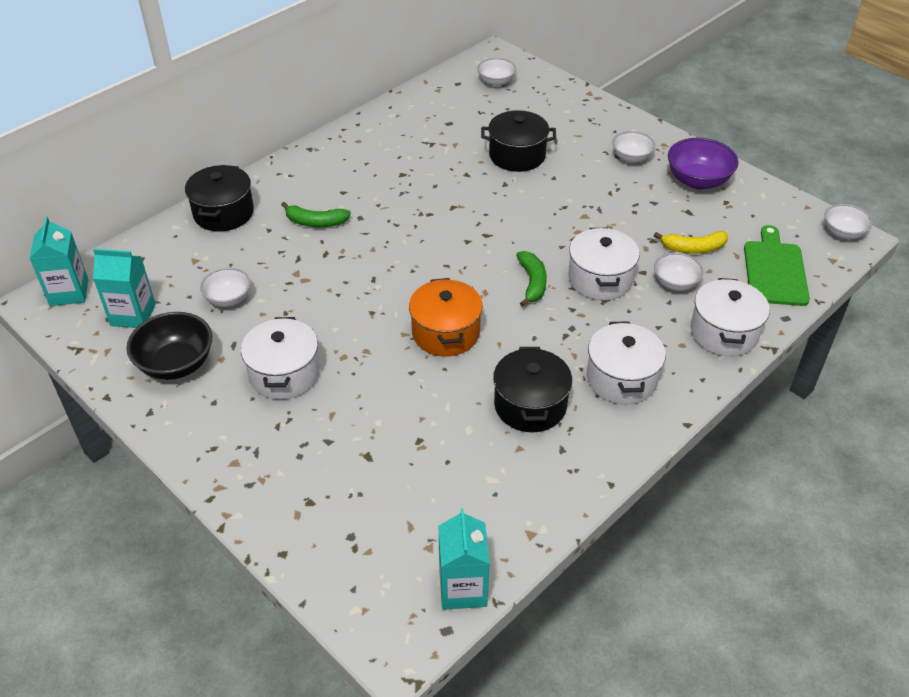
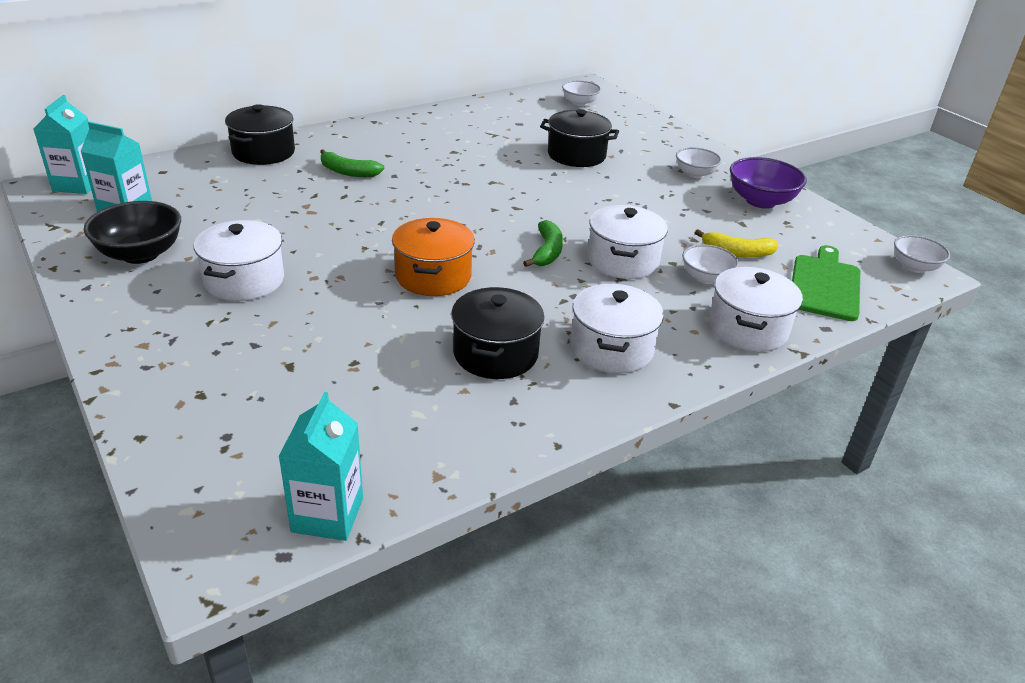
camera: 10 degrees right, 10 degrees down
white bowl [200,268,251,307] -> none

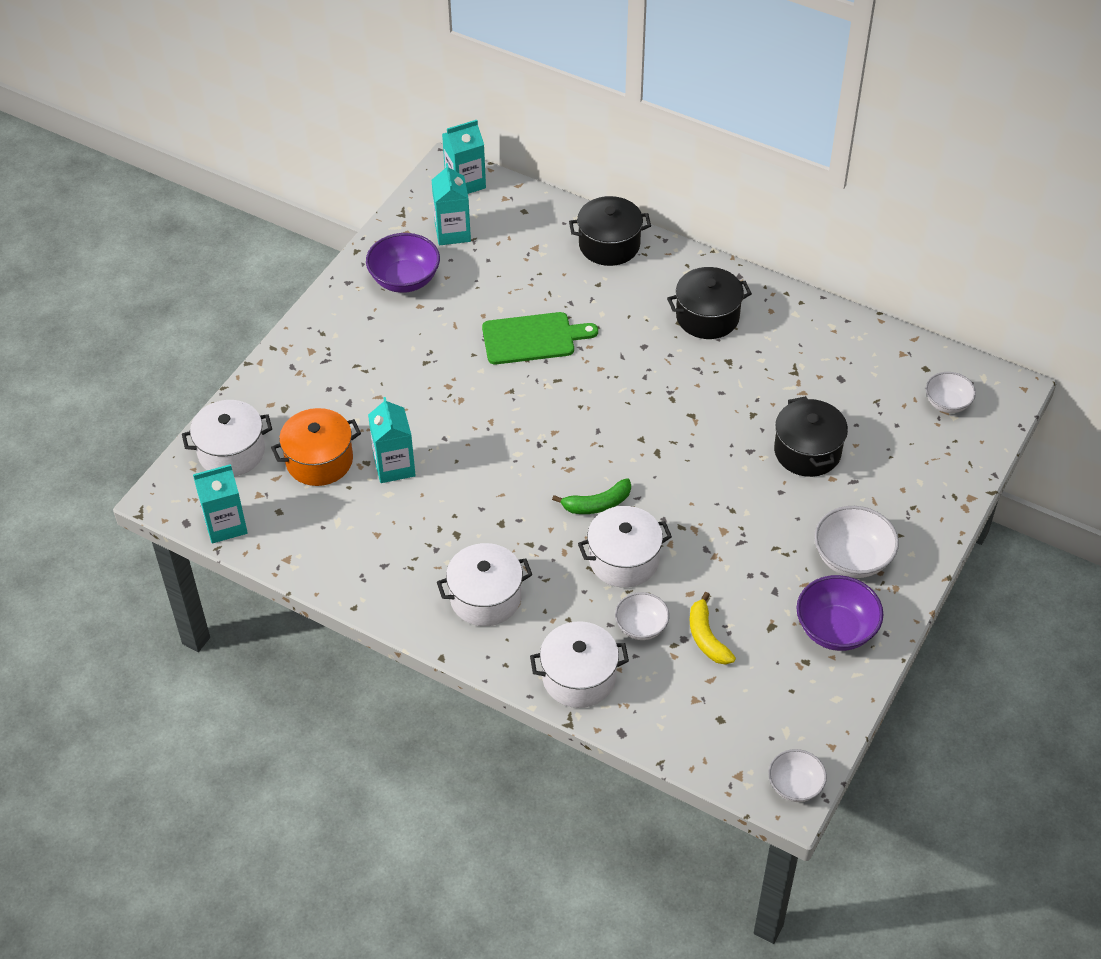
camera: 65 degrees right, 15 degrees up
black bowl [84,201,181,264] -> purple bowl [366,233,440,293]
white pot [194,220,284,301] -> white pot moved to [182,400,272,476]
green banana [320,149,385,177] -> none
orange pot [392,218,475,296] -> orange pot moved to [271,408,361,486]
black pot [451,287,544,379] -> black pot moved to [667,267,752,339]
white bowl [676,147,722,178] -> white bowl [814,506,899,578], size x1.57
green cutting board [792,245,860,321] -> green cutting board moved to [482,312,598,364]
none -> turquoise carton [368,397,416,483]

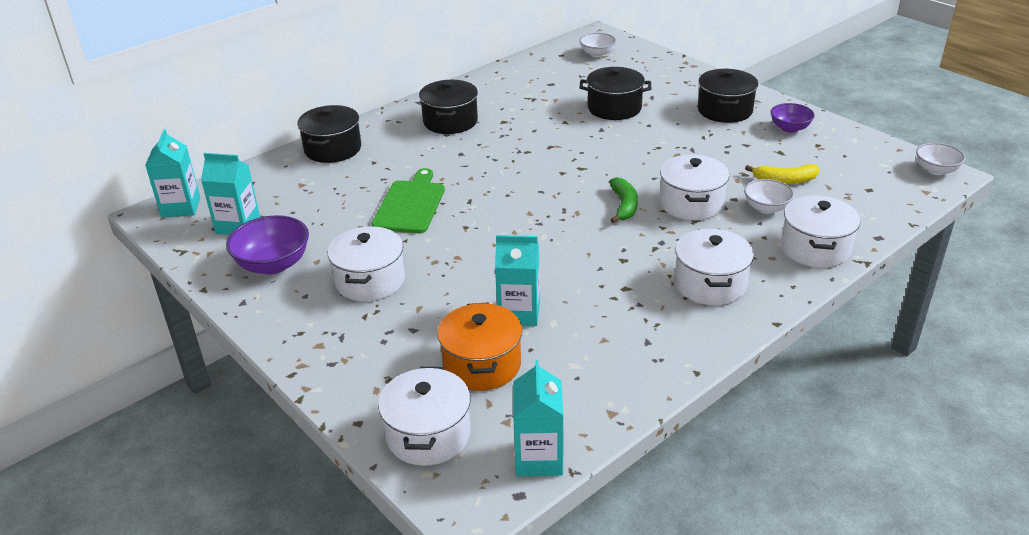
camera: 70 degrees left, 15 degrees down
purple bowl [796,575,883,651] -> purple bowl [771,103,815,133], size x0.64
white bowl [814,506,899,578] -> black pot [698,69,758,123]
none -> white pot [327,226,405,302]

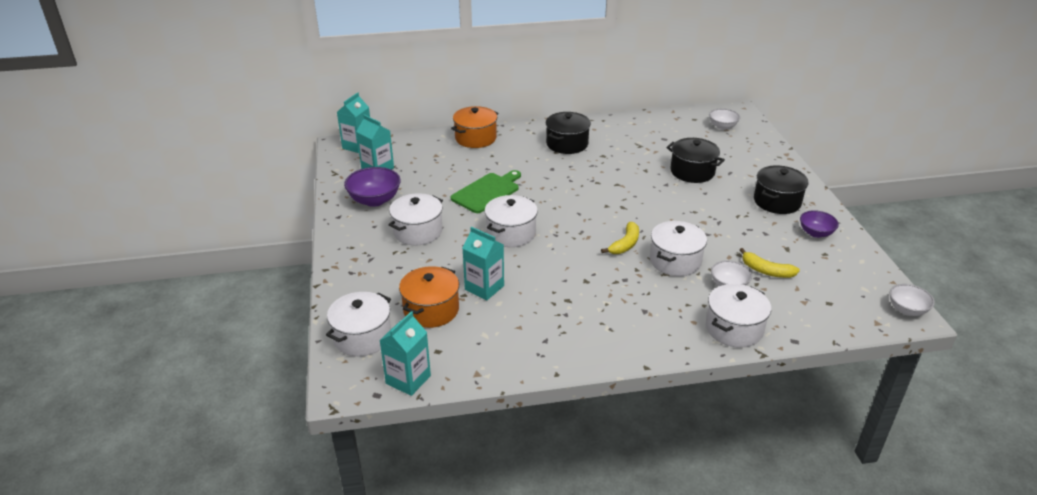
camera: 30 degrees right, 0 degrees up
black pot [297,105,361,163] -> orange pot [451,106,498,148]
green banana [609,177,638,223] -> yellow banana [601,222,639,254]
white pot [675,229,754,305] -> white pot moved to [484,195,538,247]

